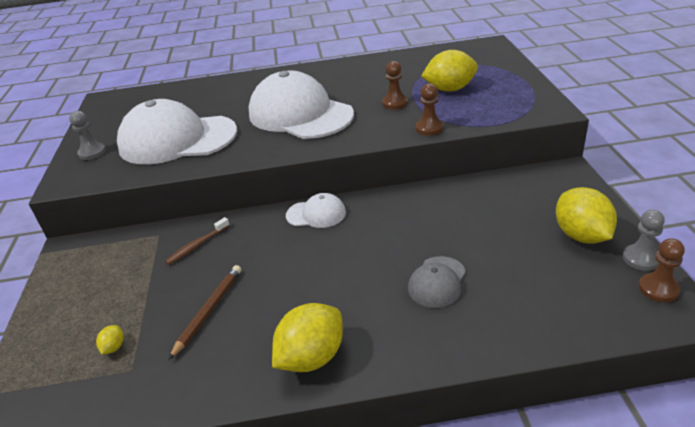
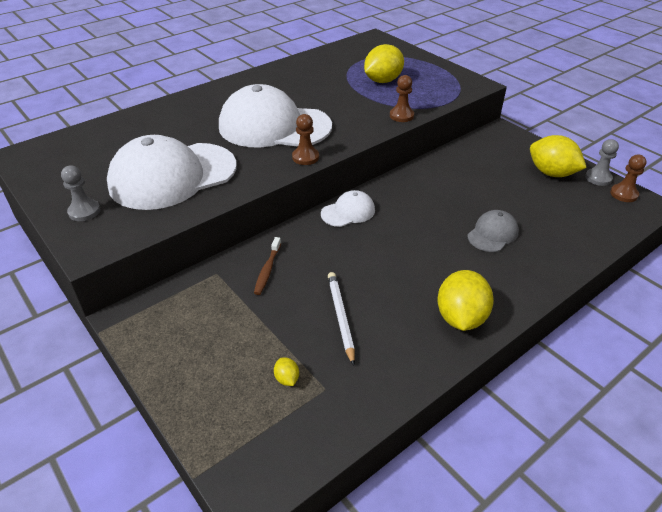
camera: 35 degrees left, 5 degrees up
brown pencil [169,265,241,359] -> white pencil [328,272,355,366]
brown pawn [382,61,408,109] -> brown pawn moved to [292,114,319,165]
grey cap [408,256,466,308] -> grey cap turned 135 degrees counterclockwise [467,210,519,252]

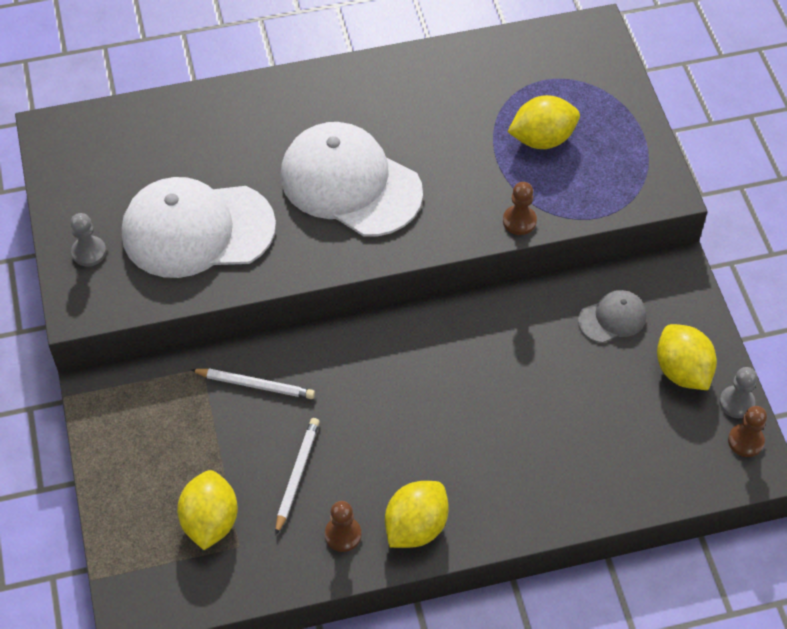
camera: 25 degrees right, 15 degrees up
brown toothbrush [254,237,281,295] -> white pencil [190,368,315,399]
yellow lemon [274,357,299,386] -> yellow lemon [177,470,238,550], size x2.37
brown pawn [292,114,319,165] -> brown pawn moved to [325,501,361,552]
white cap [321,190,375,227] -> none
grey cap [467,210,519,252] -> grey cap moved to [578,290,646,343]

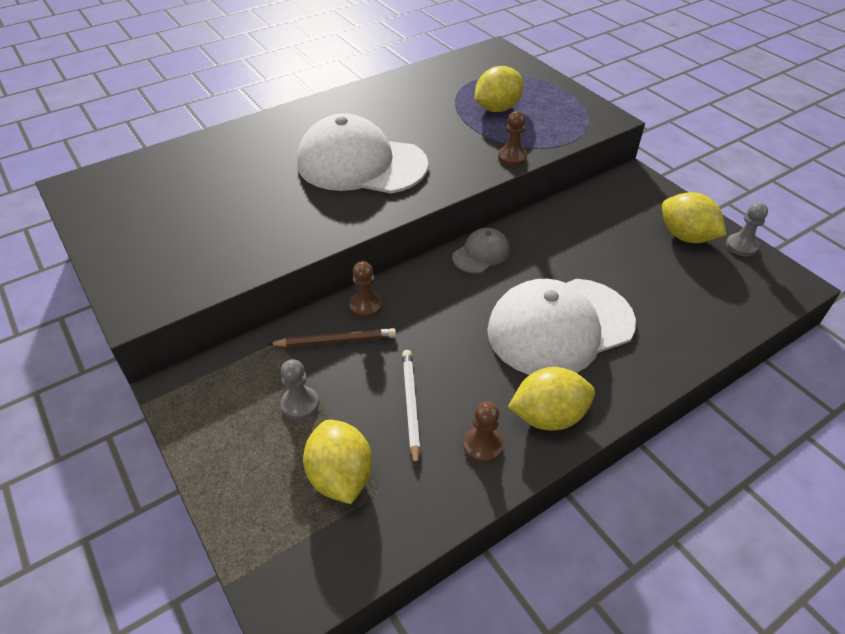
camera: 20 degrees left, 10 degrees down
grey pawn [70,213,106,267] -> grey pawn moved to [281,359,319,420]
white cap [122,177,276,278] -> white cap moved to [487,279,636,375]
white pencil [190,368,315,399] -> brown pencil [268,328,396,347]
yellow lemon [385,481,449,548] -> yellow lemon turned 60 degrees clockwise [508,367,595,430]
grey cap [578,290,646,343] -> grey cap moved to [452,228,510,274]
brown pawn [728,406,767,457] -> brown pawn moved to [349,261,382,318]

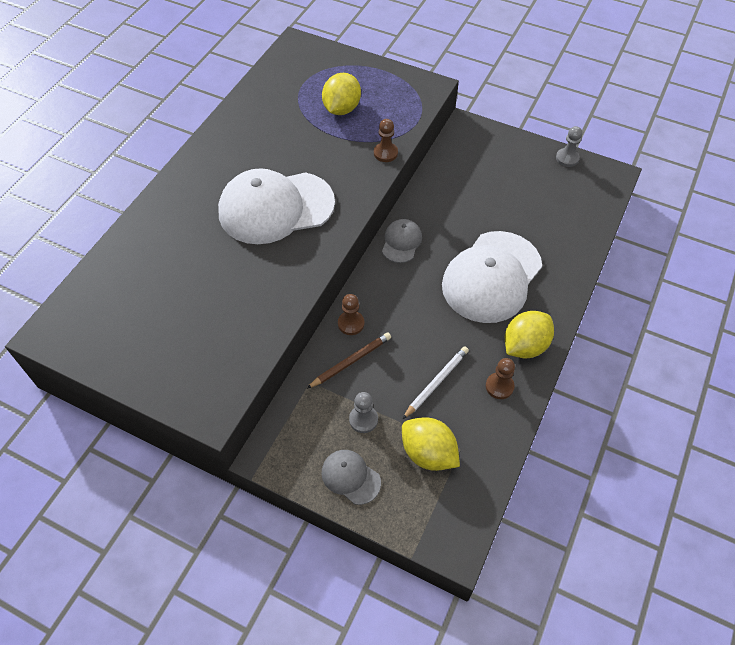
camera: 30 degrees left, 10 degrees up
white pencil [402,350,420,468] -> white pencil turned 75 degrees clockwise [403,346,469,419]
yellow lemon [662,192,726,243] -> none
none -> grey cap [322,450,381,505]

